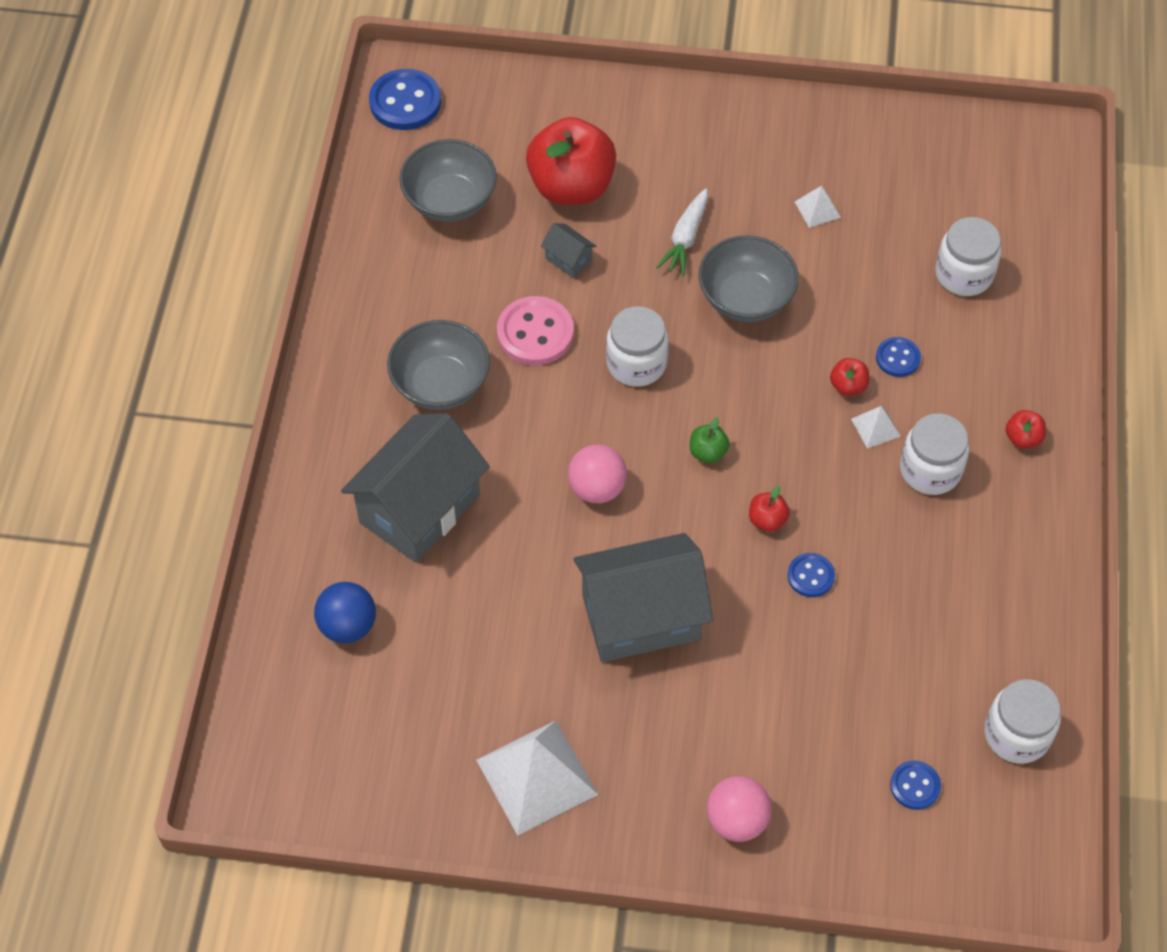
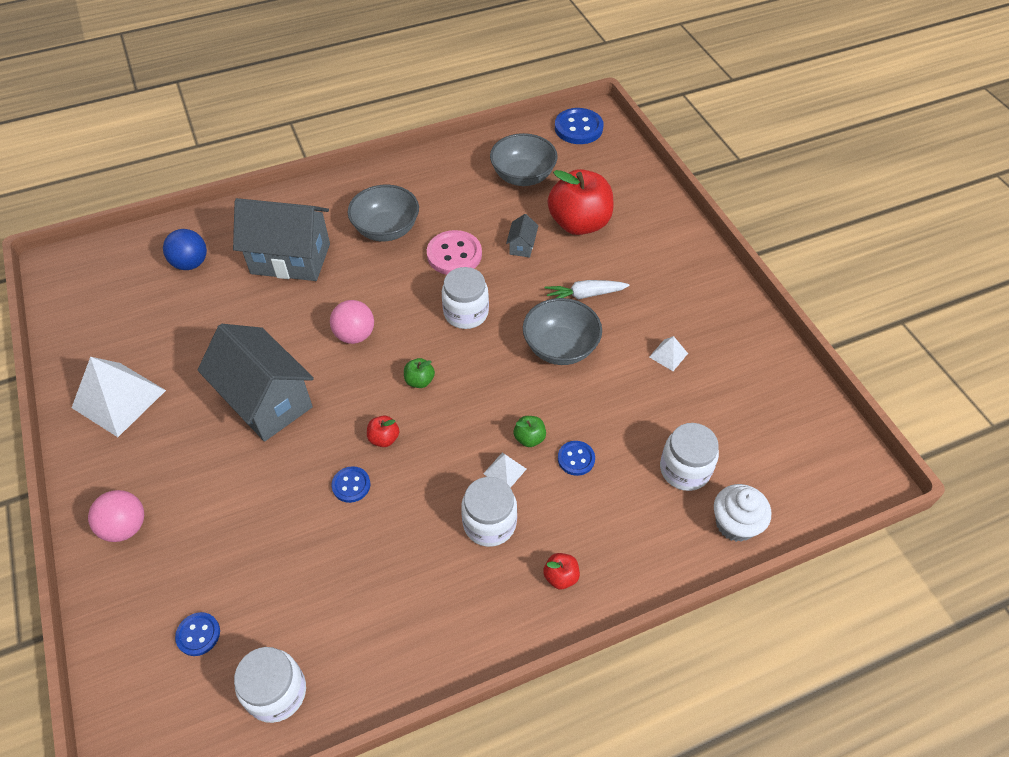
camera: 60 degrees right, 5 degrees down
red apple [830,358,869,396] -> green apple [514,416,546,447]
none -> white cupcake [714,484,771,542]

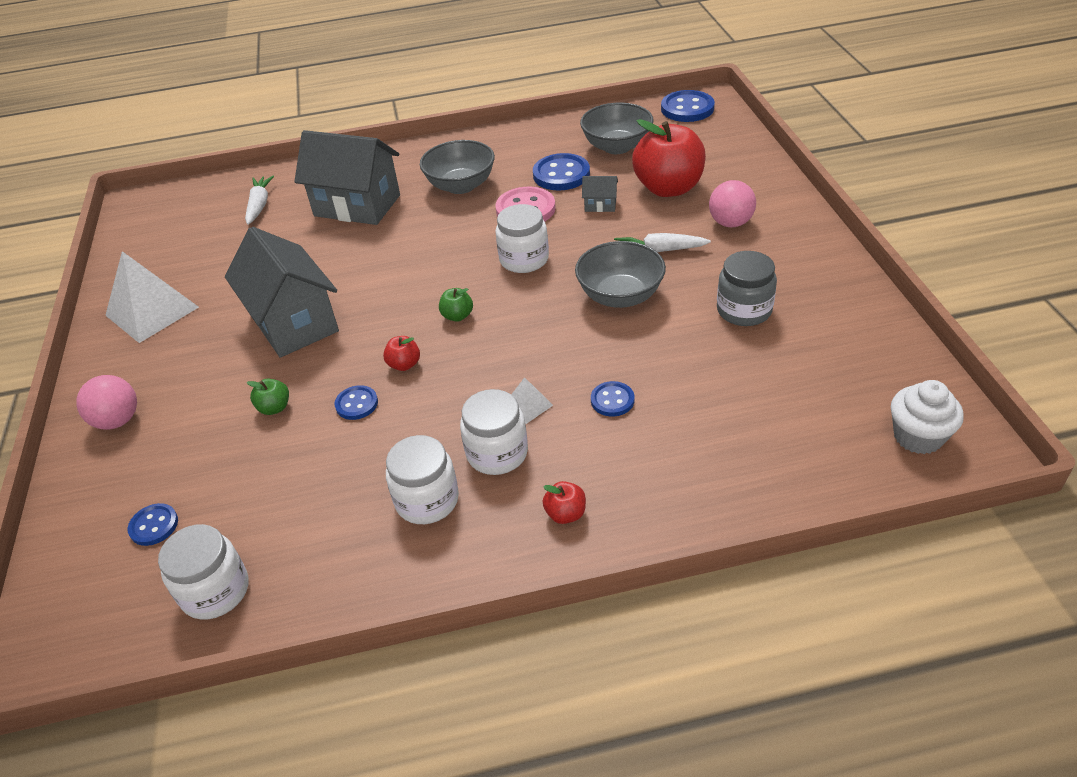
camera: 15 degrees right, 10 degrees down
blue ball [163,229,207,270] -> white carrot [245,176,274,225]
pink ball [330,300,374,344] -> pink ball moved to [709,180,756,227]
grey house [506,214,538,257] -> grey house turned 75 degrees clockwise [582,176,618,212]
green apple [514,416,546,447] -> green apple moved to [247,379,289,415]
white pyramid [649,336,688,371] -> grey jar [717,251,777,326]
white jar [660,423,719,491] -> white jar moved to [386,435,459,524]
white cupcake [714,484,771,542] -> white cupcake moved to [891,380,964,454]
none -> blue button [533,153,590,191]

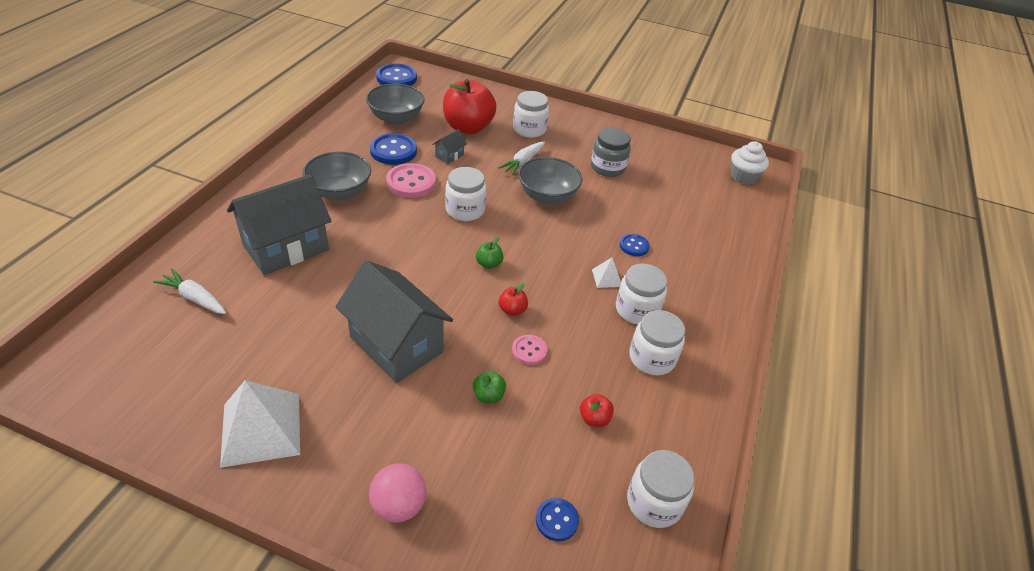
camera: 65 degrees left, 0 degrees up
grey house [225,227,339,358] -> grey house turned 45 degrees clockwise [336,260,453,383]
blue button [335,385,378,420] -> pink button [512,335,547,365]
red apple [543,481,586,524] -> red apple moved to [580,394,614,427]
pink ball [709,180,756,227] -> white jar [513,91,549,138]

